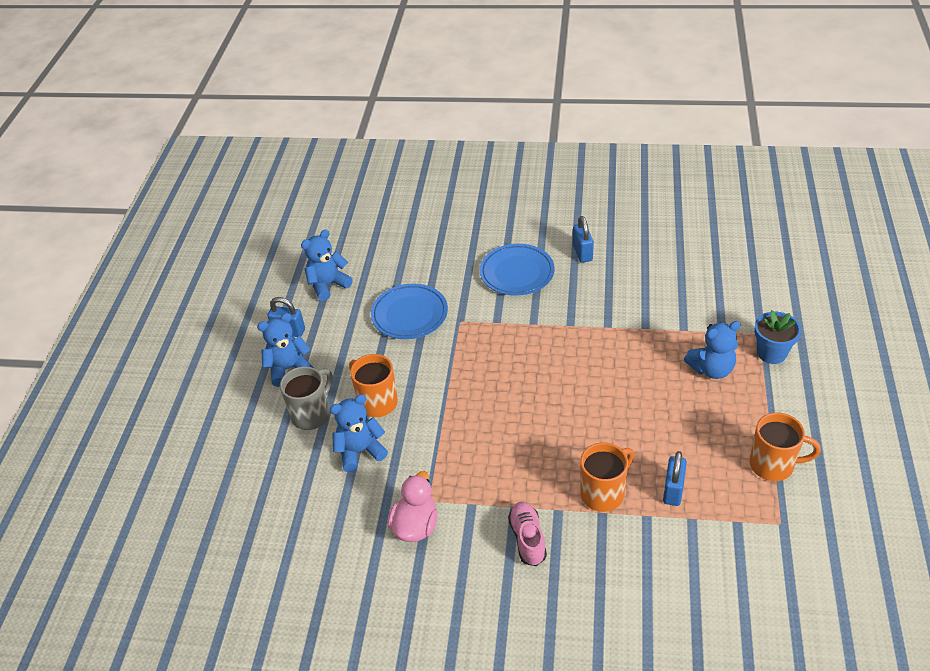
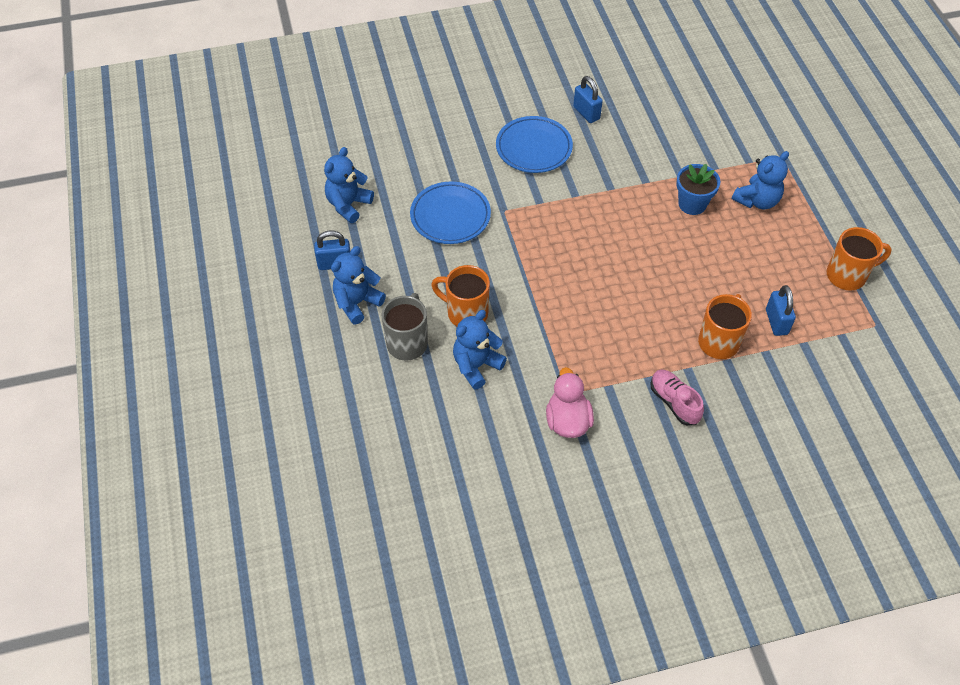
camera: 25 degrees left, 10 degrees up
blue flower pot [754,310,801,364] -> blue flower pot moved to [676,164,720,215]

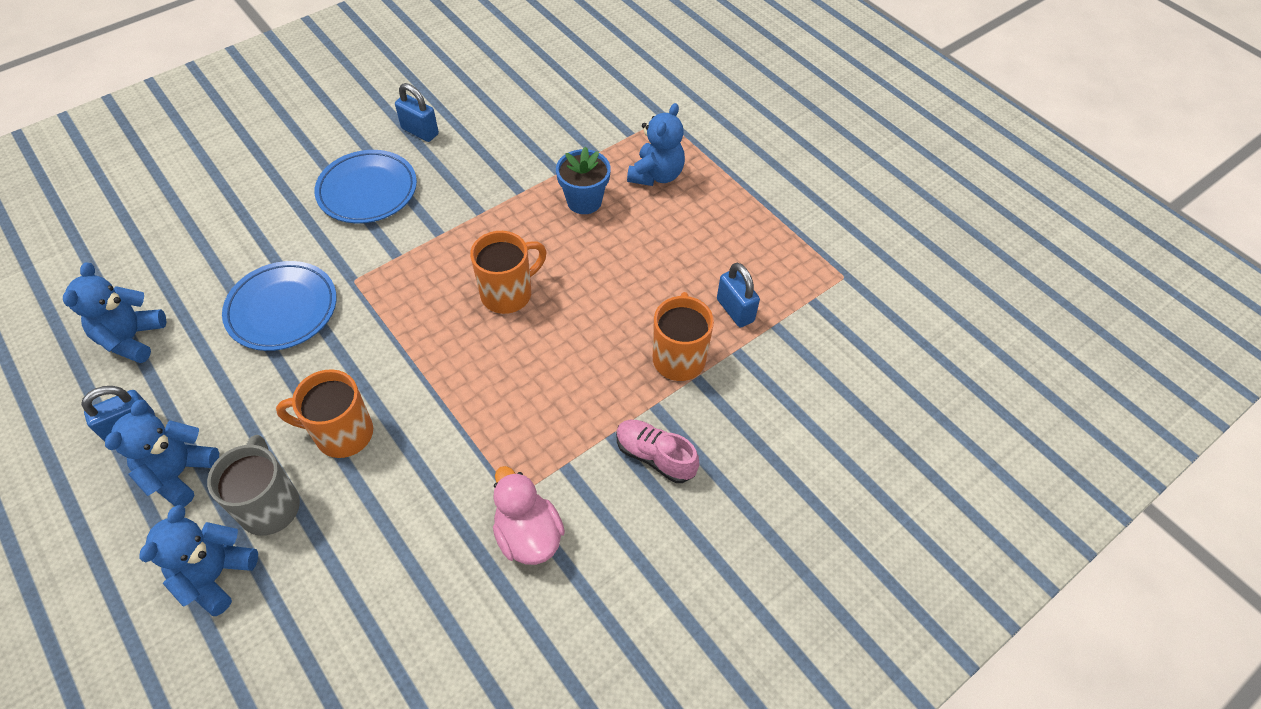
camera: 25 degrees left, 0 degrees up
blue teddy bear [453,310,507,389] -> blue teddy bear moved to [140,505,258,616]
orange mug [827,227,892,291] -> orange mug moved to [470,231,547,314]

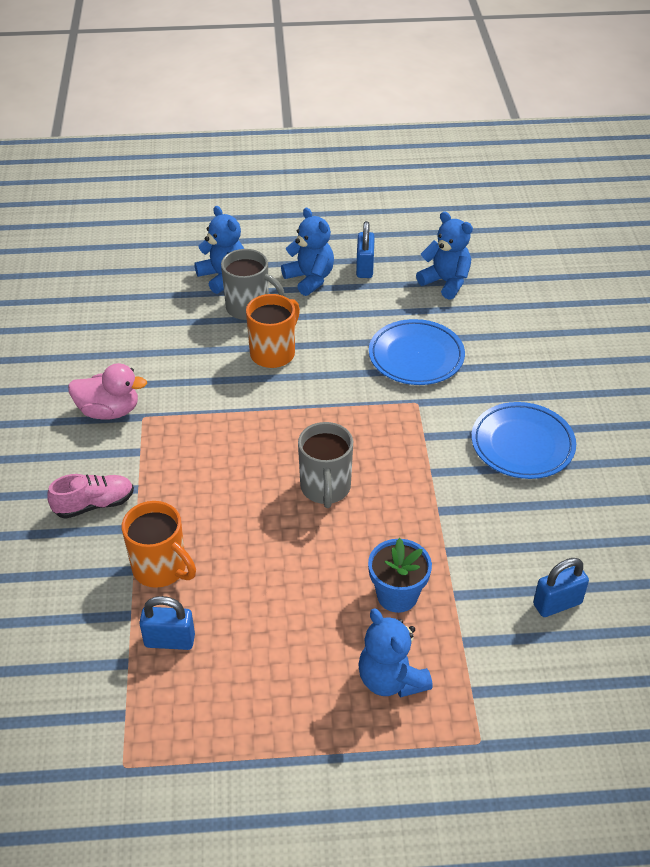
camera: 125 degrees right, 10 degrees down
blue padlock [395,83,439,142] -> blue padlock moved to [533,558,589,617]
orange mug [470,231,547,314] -> grey mug [298,422,353,508]

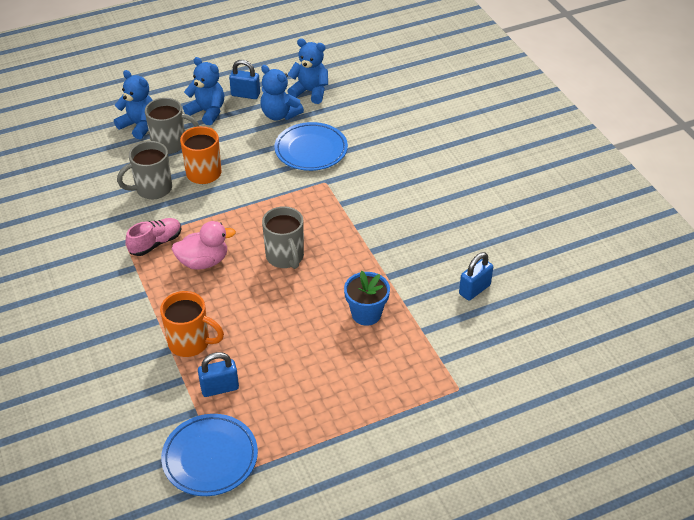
camera: 20 degrees left, 0 degrees up
pink shoe [47,474,134,519] -> pink shoe moved to [125,218,181,256]
pink duck [68,363,147,420] -> pink duck moved to [172,221,236,270]
blue padlock [356,221,375,278] -> blue padlock turned 60 degrees counterclockwise [229,60,260,99]
blue teddy bear [358,608,433,698] -> blue teddy bear moved to [260,65,304,121]
blue plate [471,402,576,479] -> blue plate moved to [161,414,258,496]
none -> grey mug [117,141,172,199]

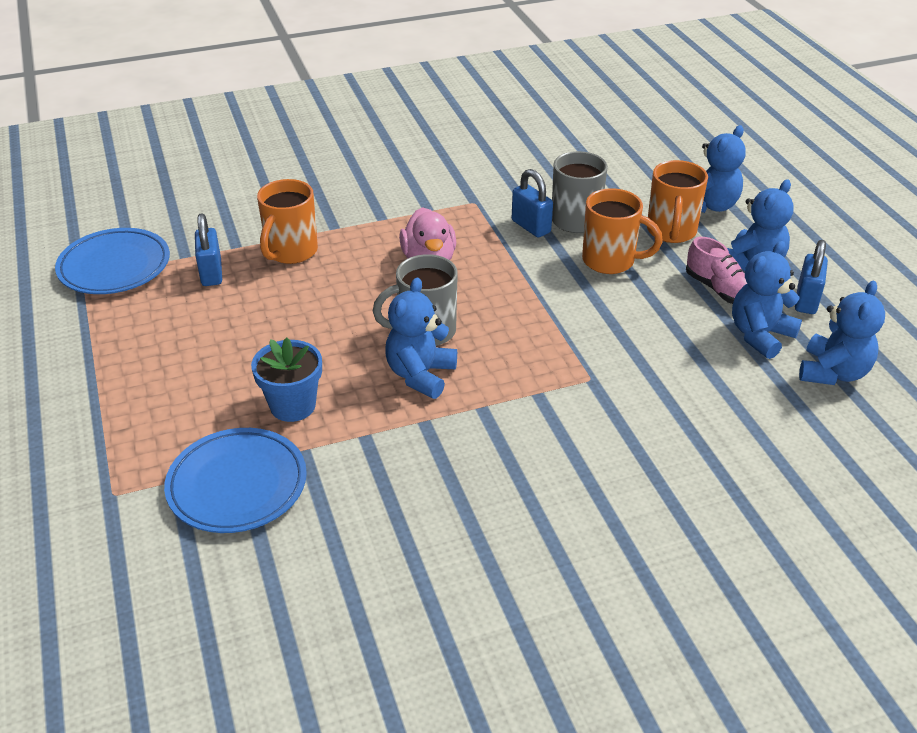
camera: 95 degrees right, 5 degrees down
pink shoe [125,218,181,256] -> pink shoe moved to [686,237,747,304]
grey mug [145,98,199,154] -> orange mug [647,160,708,243]
blue plate [274,122,348,171] -> blue plate moved to [164,428,307,533]
blue padlock [459,252,493,301] -> blue padlock moved to [512,169,553,237]
none -> blue teddy bear [385,277,457,399]

